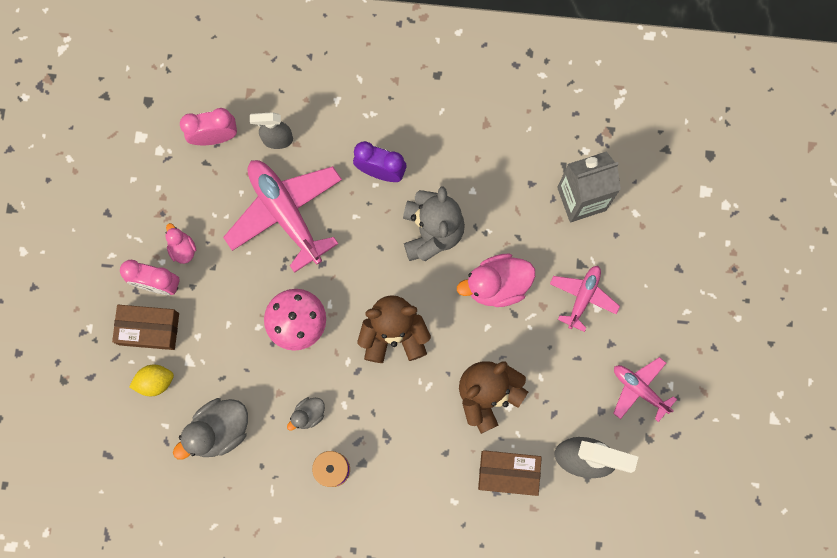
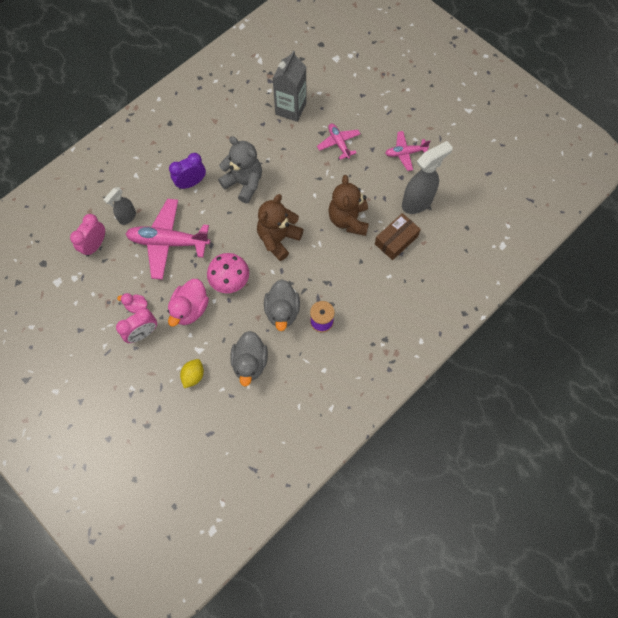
camera: 50 degrees left, 10 degrees down
brown box [112,305,179,350] -> none
grey duck [287,397,325,431] -> grey duck [264,279,300,331], size x1.86
pink duck [457,254,535,307] -> pink duck moved to [167,279,209,327]

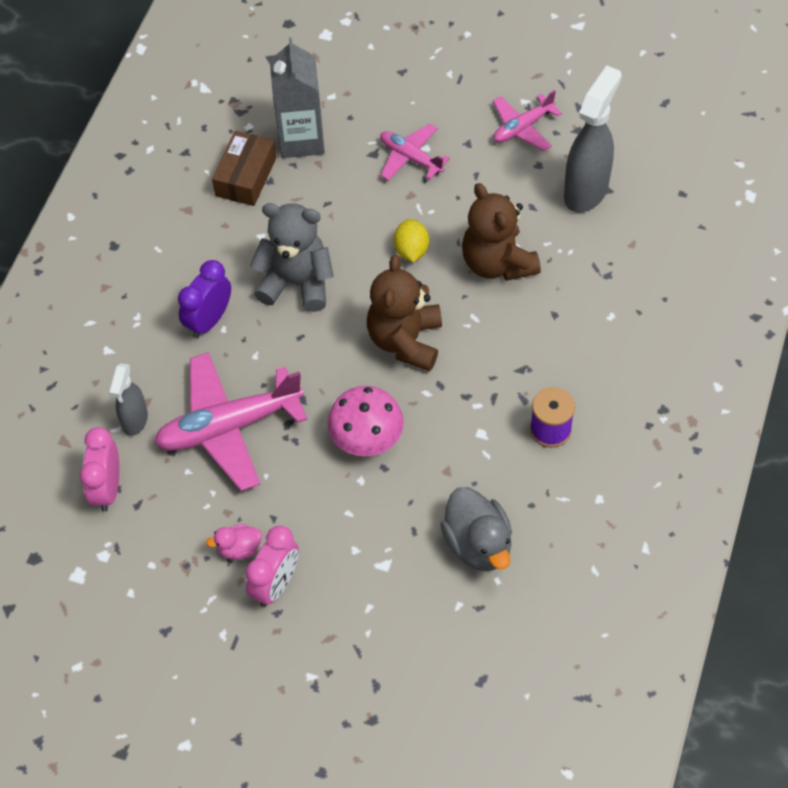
camera: 25 degrees left, 10 degrees down
pink duck [167,279,209,327] -> none
yellow lemon [180,359,204,388] -> yellow lemon moved to [394,219,429,262]
grey duck [264,279,300,331] -> none
brown box [375,213,421,260] -> brown box moved to [212,131,276,206]

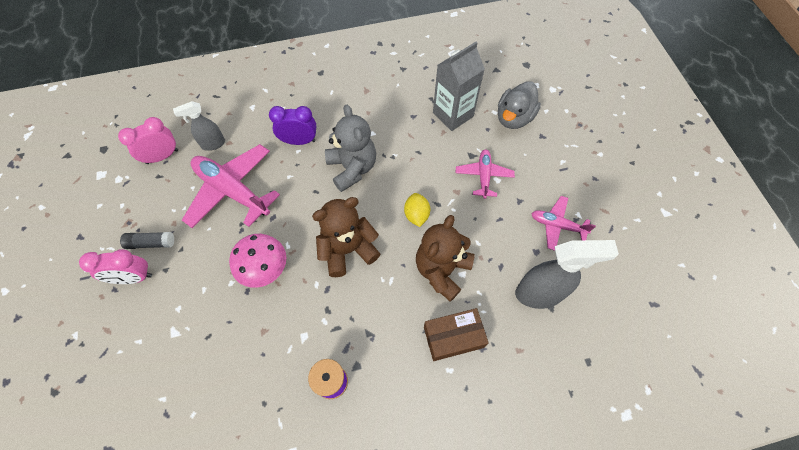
camera: 55 degrees right, 5 degrees up
pink duck [206,524,262,560] -> grey glue stick [120,232,174,249]
brown box [212,131,276,206] -> brown box moved to [424,308,489,361]
yellow lemon [394,219,429,262] -> yellow lemon turned 60 degrees counterclockwise [404,193,430,227]
grey duck [440,487,512,571] -> grey duck moved to [498,81,541,129]

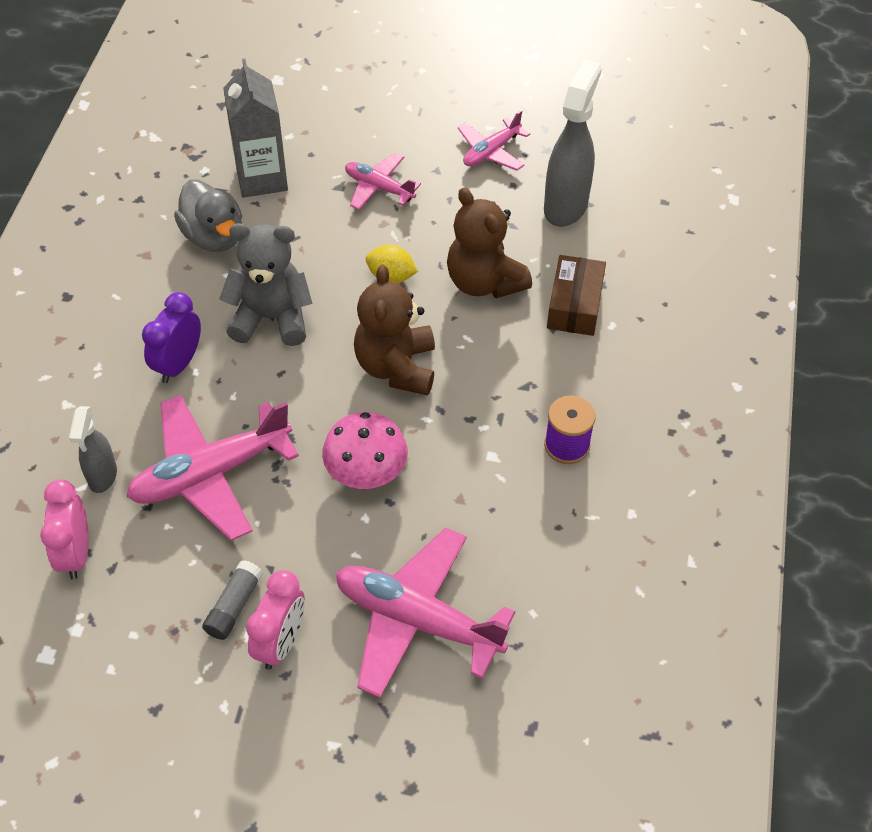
camera: 65 degrees left, 10 degrees down
grey duck [498,81,541,129] -> grey duck moved to [174,180,242,252]
none -> pink plane [336,527,515,698]

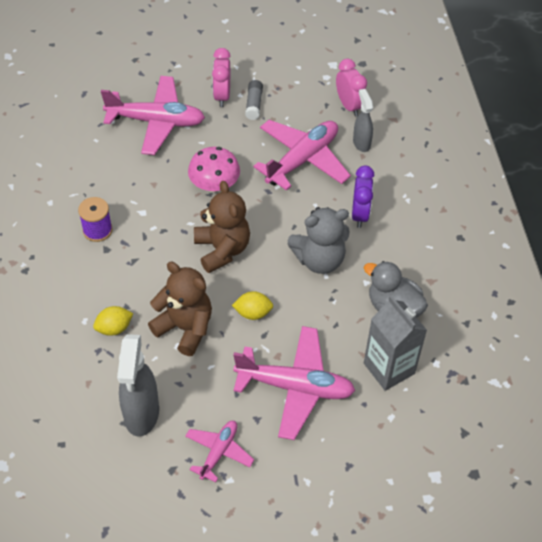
camera: 160 degrees right, 0 degrees up
pink plane [345,153,421,210] -> pink plane [233,326,355,440], size x1.81
brown box [547,255,606,336] -> yellow lemon [93,306,133,336]

